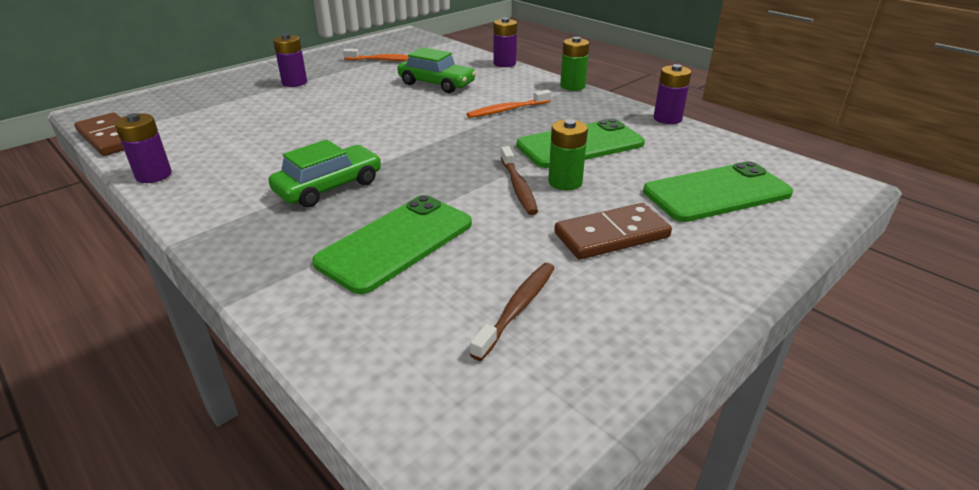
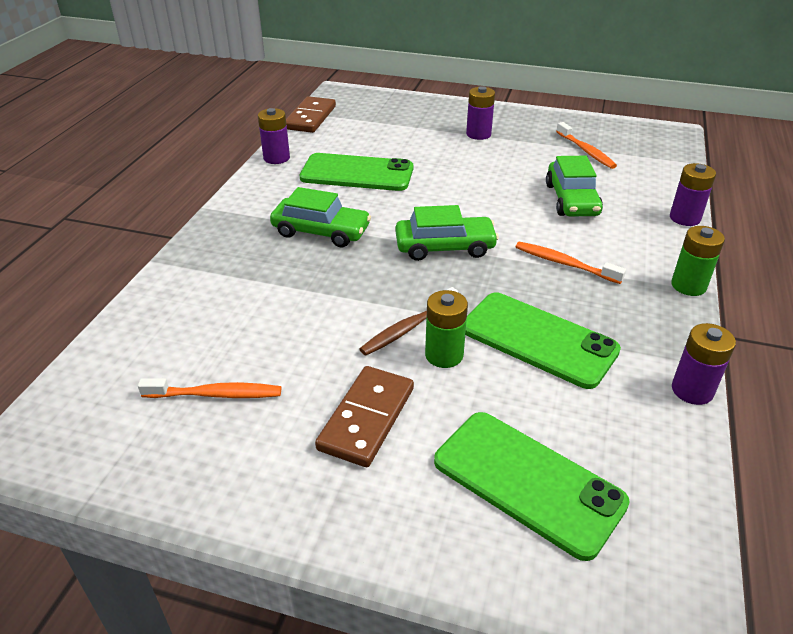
camera: 60 degrees right, 5 degrees up
green phone [312,195,472,294] -> green phone moved to [300,153,413,191]
brown toothbrush [470,263,555,361] -> orange toothbrush [138,378,281,398]
brown domino [554,203,672,259] -> brown domino turned 75 degrees clockwise [315,366,414,467]
none -> green car [395,205,499,261]

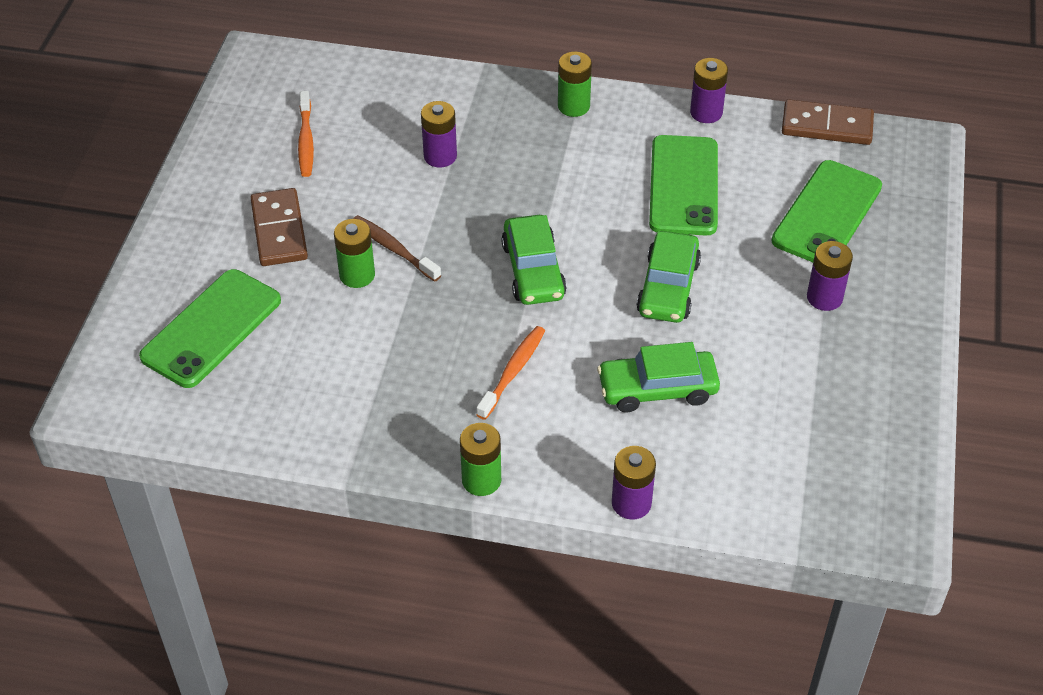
camera: 85 degrees right, 10 degrees up
green car [270,187,371,247] -> green car moved to [636,231,701,323]
brown domino [315,366,414,467] -> brown domino turned 60 degrees clockwise [250,188,308,266]
green phone [465,292,621,389] -> green phone moved to [771,160,882,262]
orange toothbrush [556,122,617,169] -> none
purple battery [672,323,736,405] -> purple battery moved to [421,101,457,168]
none -> green battery [558,51,592,117]

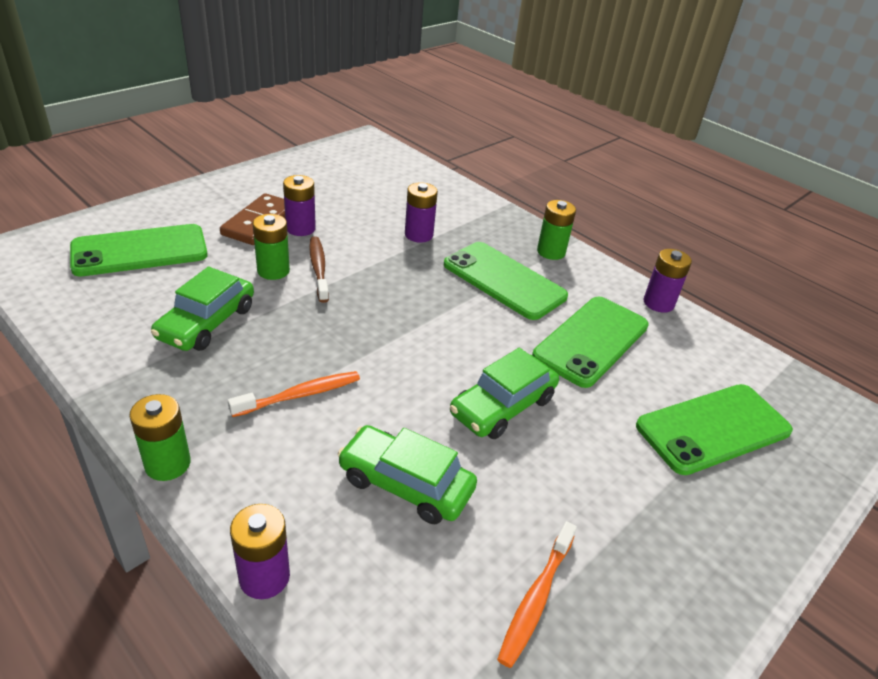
camera: 30 degrees right, 10 degrees down
orange toothbrush [298,91,314,177] -> orange toothbrush moved to [497,521,577,668]
green car [501,215,567,305] -> green car moved to [151,267,254,351]
brown domino [782,99,874,145] -> none
purple battery [807,241,853,311] -> purple battery moved to [283,175,316,236]
none -> green phone [444,242,568,320]

